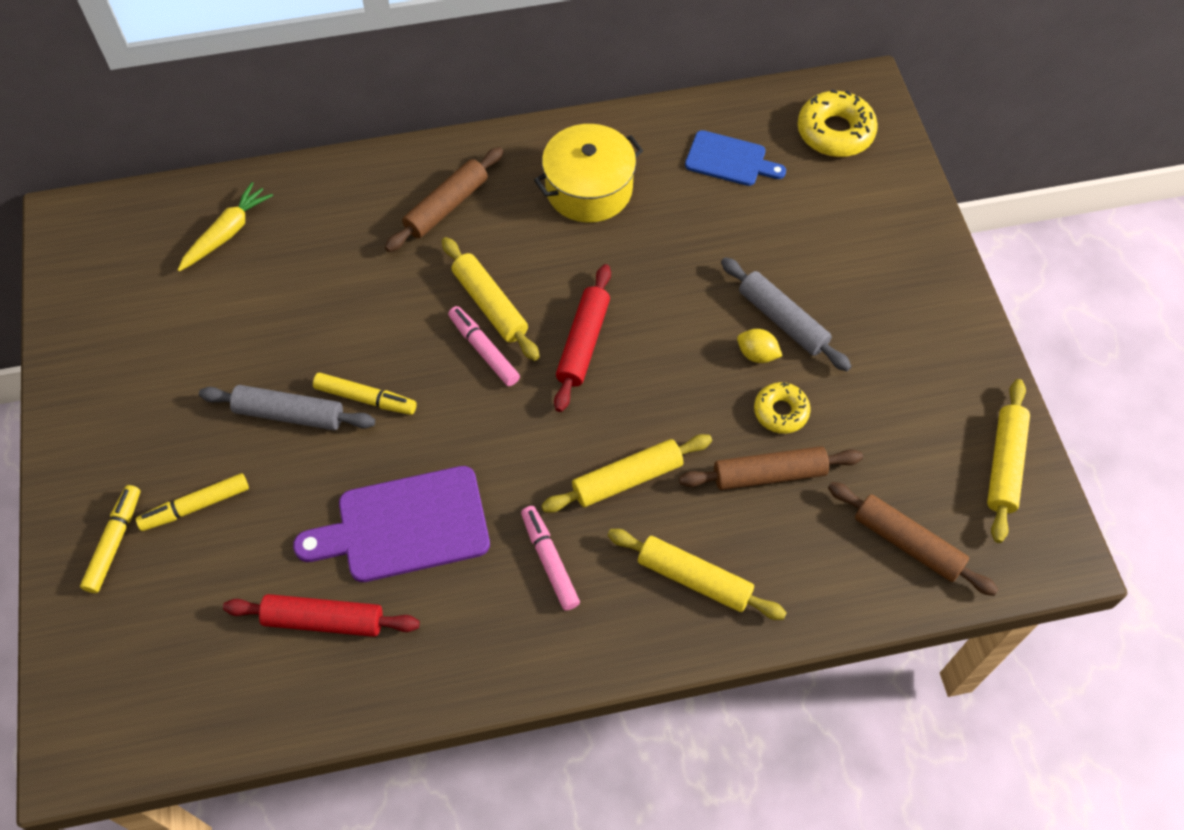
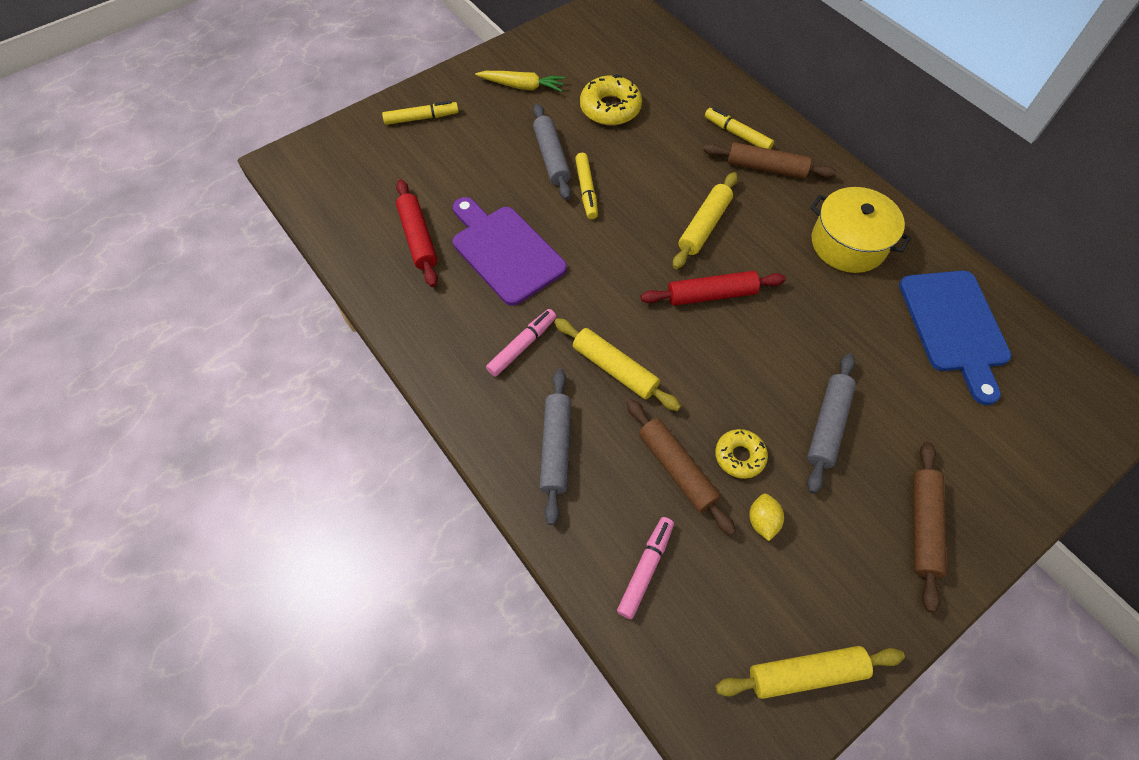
camera: 65 degrees right, 0 degrees up
yellow marker [136,473,249,531] -> yellow marker moved to [705,107,774,149]
yellow carrot [178,182,273,272] -> yellow carrot moved to [475,71,565,92]
pink marker [448,306,520,386] -> pink marker moved to [617,517,674,619]
yellow rolling pin [607,529,787,620] -> grey rolling pin [540,369,571,525]
blue cutting board [685,130,786,186] -> blue cutting board [899,271,1011,405], size x1.64
yellow lemon [737,329,782,363] -> yellow lemon moved to [749,494,784,541]
yellow donut [798,89,878,157] -> yellow donut moved to [580,74,642,126]
brown rolling pin [828,482,998,596] -> brown rolling pin moved to [913,442,947,613]

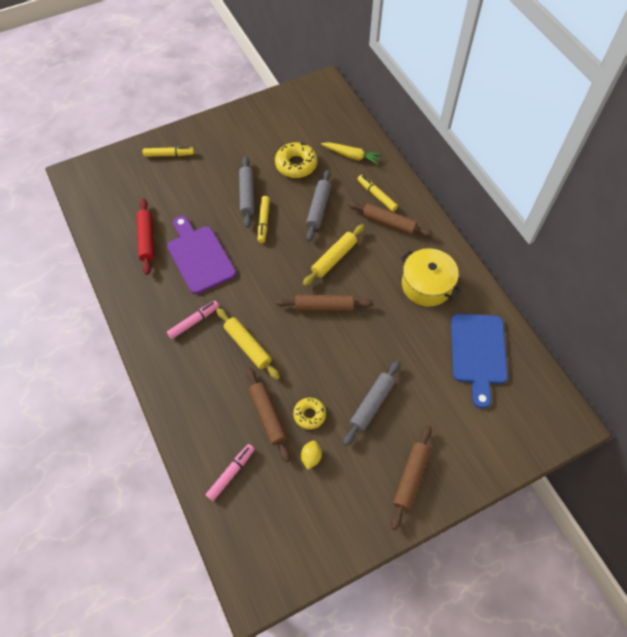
camera: 10 degrees right, 0 degrees up
yellow carrot [475,71,565,92] -> yellow carrot moved to [321,142,383,165]
grey rolling pin [540,369,571,525] -> grey rolling pin moved to [306,169,331,241]
red rolling pin [641,271,786,306] -> brown rolling pin [276,295,373,311]
yellow rolling pin [715,646,905,699] -> none

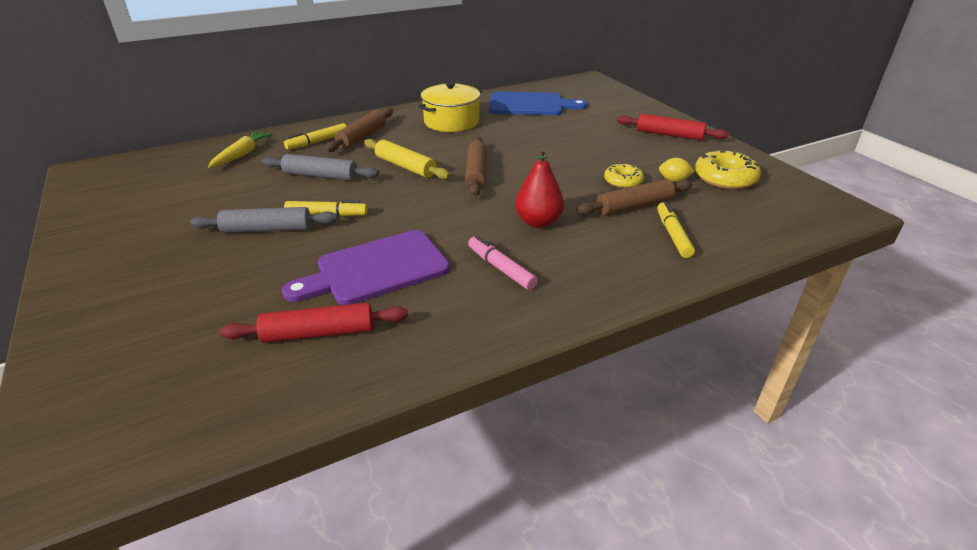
camera: 90 degrees left, 25 degrees down
yellow marker [143,147,194,157] -> yellow marker moved to [657,202,695,258]
pink marker [206,444,255,501] -> none
yellow rolling pin [216,308,280,380] -> red pear [515,148,564,228]
yellow donut [275,142,317,178] -> yellow donut moved to [695,149,761,189]
grey rolling pin [343,360,400,446] -> none
brown rolling pin [391,425,432,530] -> red rolling pin [617,114,728,140]

